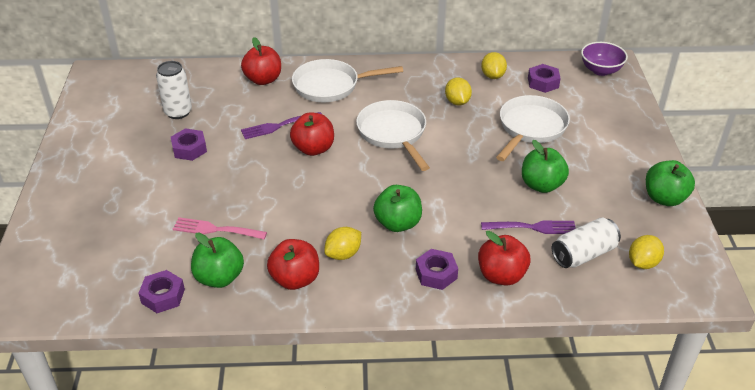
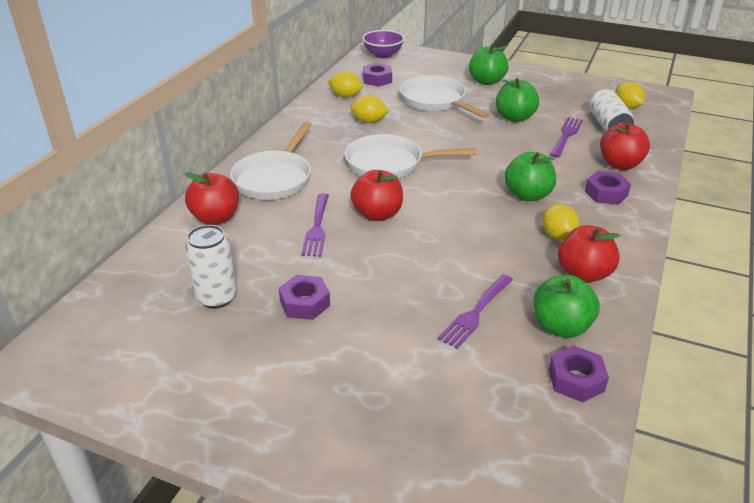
camera: 65 degrees left, 5 degrees down
pink fork [173,217,267,239] -> purple fork [438,274,513,349]
green apple [646,160,695,206] -> green apple moved to [469,44,509,85]

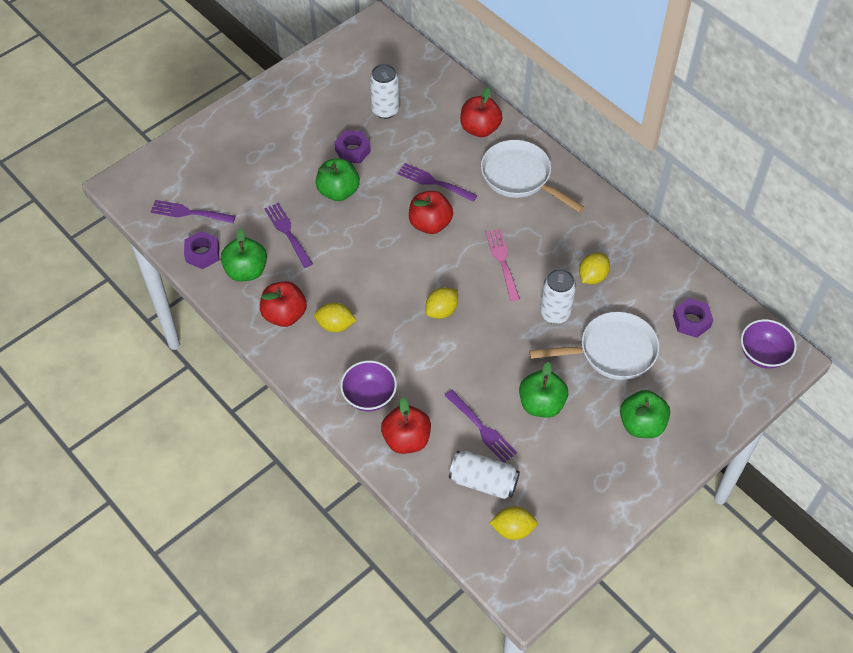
camera: 115 degrees right, 20 degrees up
yellow lemon [328,71,363,98] -> yellow lemon moved to [426,287,458,319]
white pan [345,134,477,179] -> pink fork [486,229,520,301]
green apple [504,152,556,201] -> green apple moved to [316,159,360,201]
purple nut [585,171,631,205] -> purple bowl [340,361,397,411]
none -> purple fork [150,200,236,224]
none -> white can [540,269,576,324]

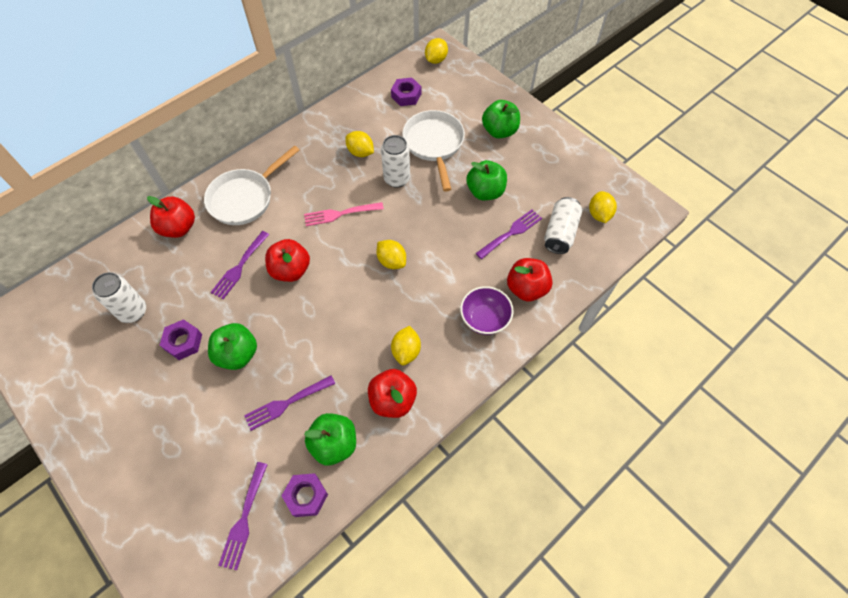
camera: 90 degrees left, 5 degrees up
purple bowl [741,319,797,369] -> yellow lemon [425,38,448,64]

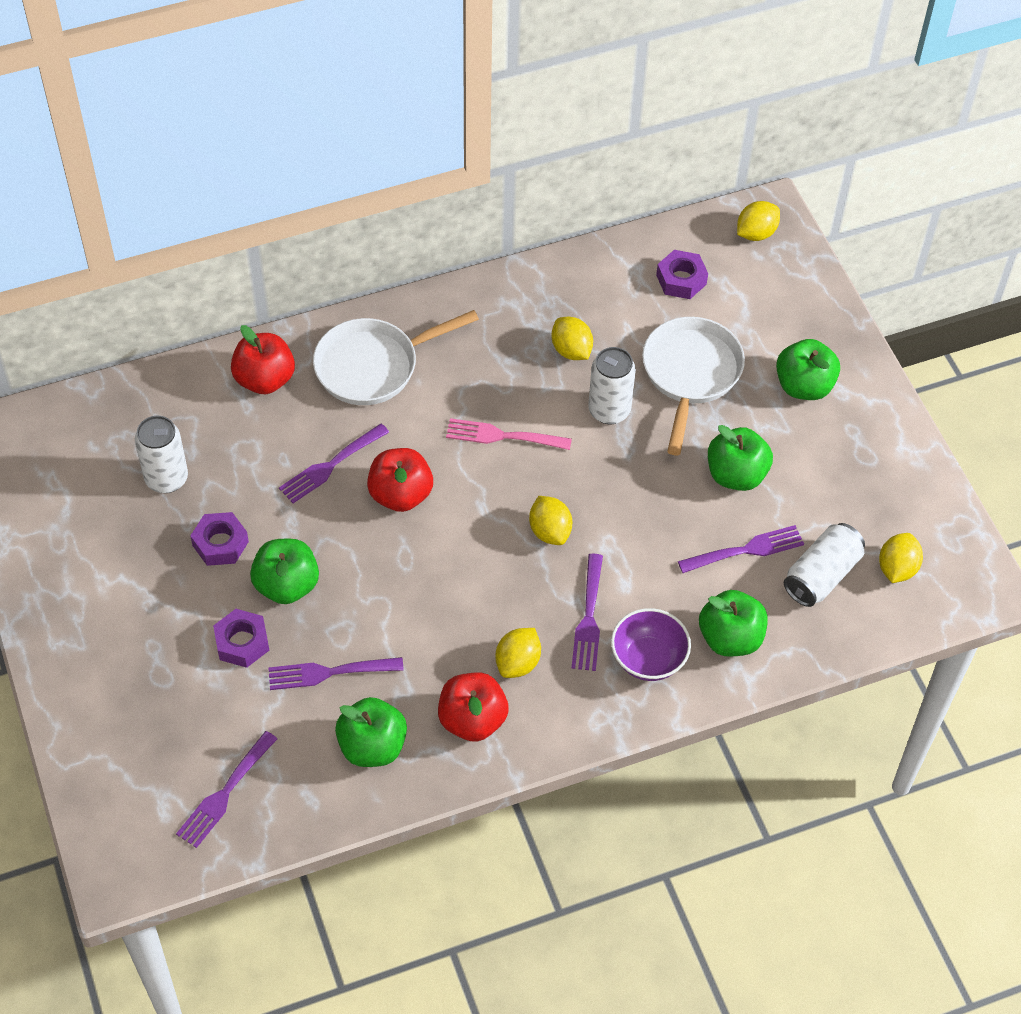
camera: 20 degrees right, 5 degrees down
purple nut [282,473,328,517] -> purple nut moved to [213,609,269,668]
red apple [507,258,553,302] -> green apple [699,590,768,657]
none -> purple fork [571,554,603,671]

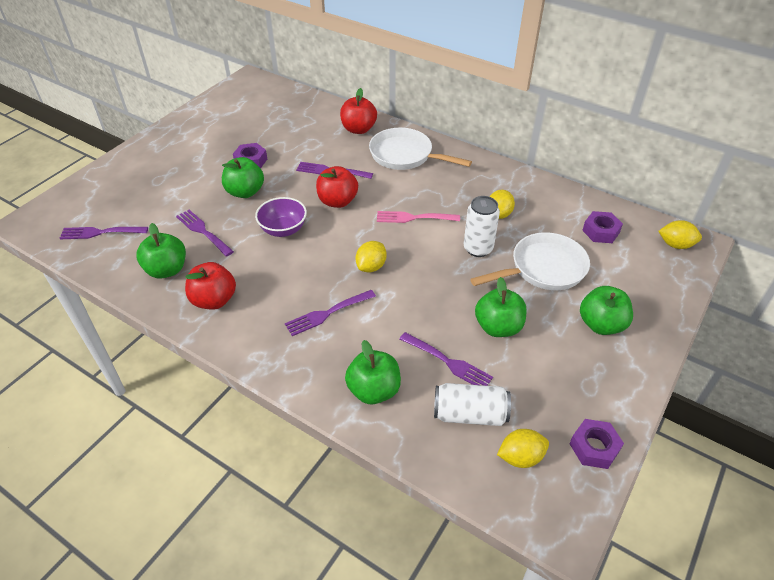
camera: 55 degrees right, 10 degrees down
white can [135,416,188,493] -> none
purple nut [213,609,269,668] -> purple nut moved to [570,419,624,469]
pink fork [446,418,572,450] -> pink fork turned 60 degrees counterclockwise [377,211,460,223]
yellow lemon [495,628,541,678] -> none
purple bowl [611,608,691,681] -> purple bowl moved to [255,197,307,237]

